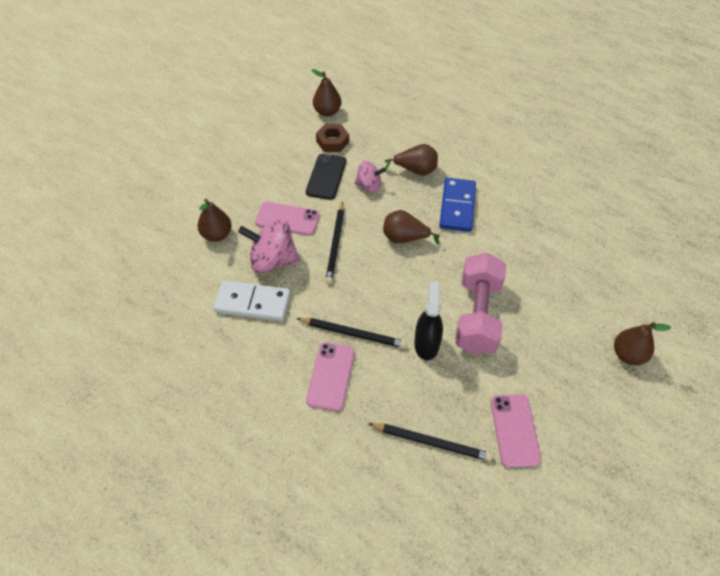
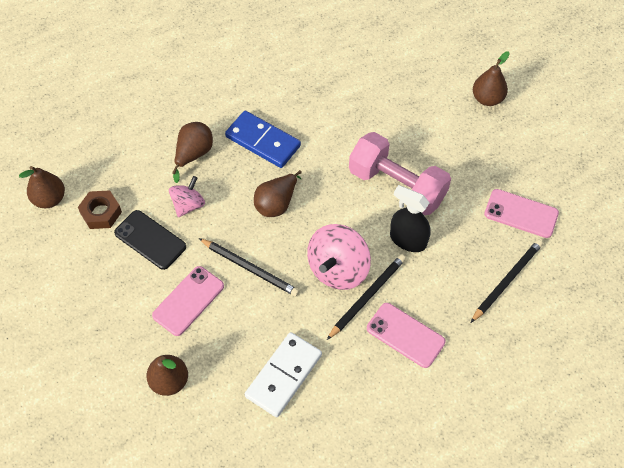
camera: 65 degrees left, 5 degrees up
pink spinning top [238,218,300,273] -> pink spinning top moved to [307,224,371,290]

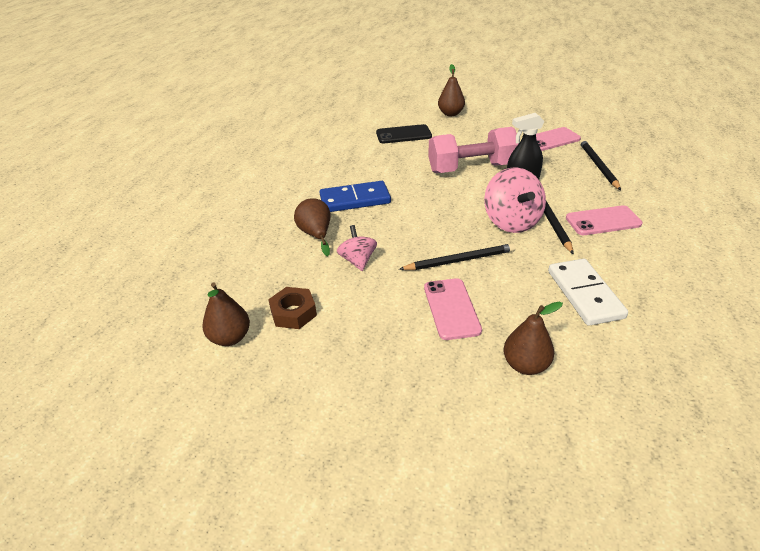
camera: 45 degrees left, 20 degrees down
black phone [114,210,186,270] -> black phone moved to [376,124,432,144]
brown pear [254,170,302,217] -> none

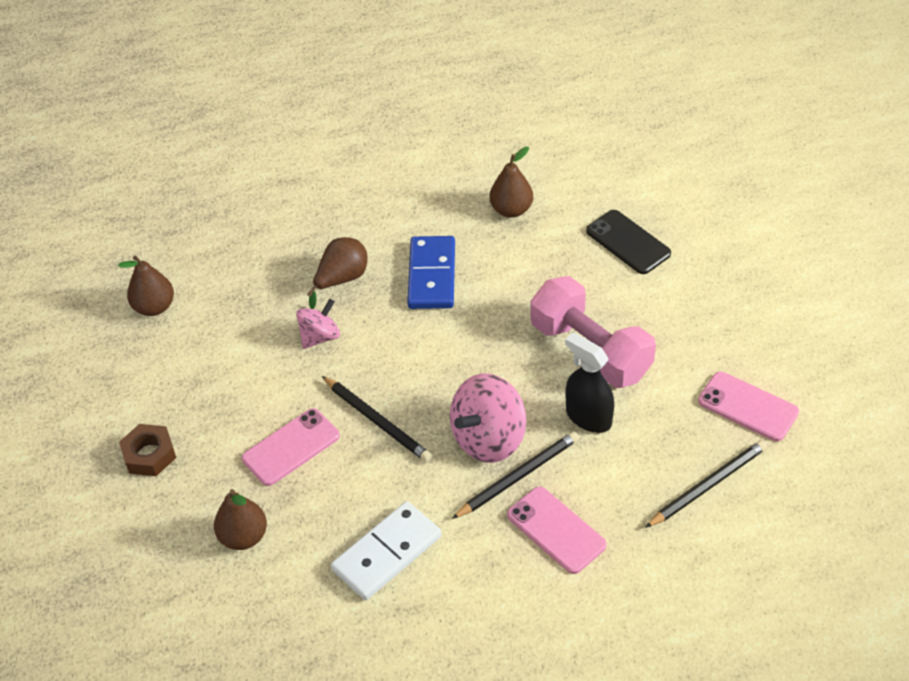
camera: 60 degrees right, 10 degrees up
brown nut [268,287,317,329] -> brown nut moved to [119,424,176,476]
blue domino [320,181,391,212] -> blue domino turned 45 degrees clockwise [407,236,455,309]
brown pear [438,64,465,116] -> brown pear moved to [489,147,533,218]

